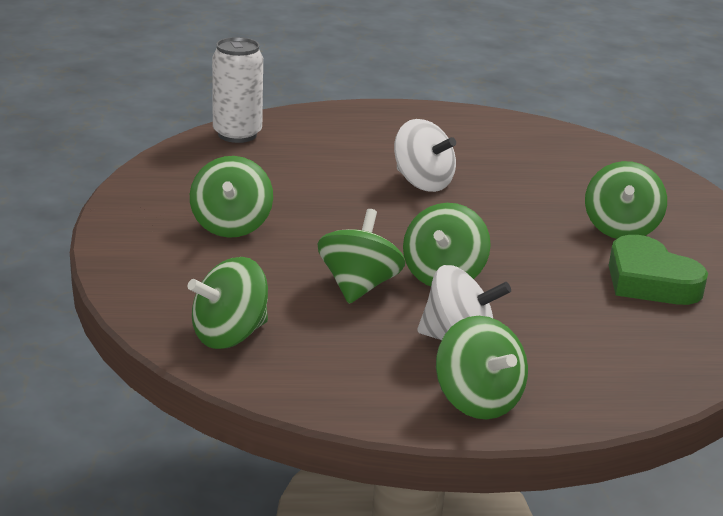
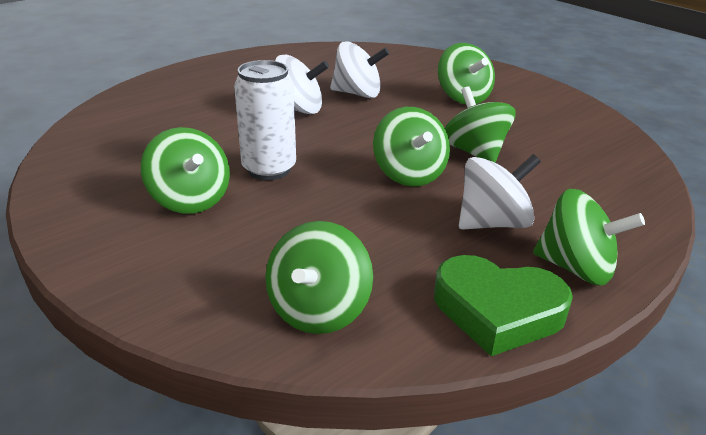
camera: 35 degrees left, 5 degrees up
white can [212,37,263,143] -> white can moved to [234,60,296,180]
green spinning top [317,209,405,304] -> green spinning top moved to [445,86,516,163]
green heart [609,235,708,305] -> green heart moved to [434,255,573,356]
none -> white spinning top [330,41,389,98]

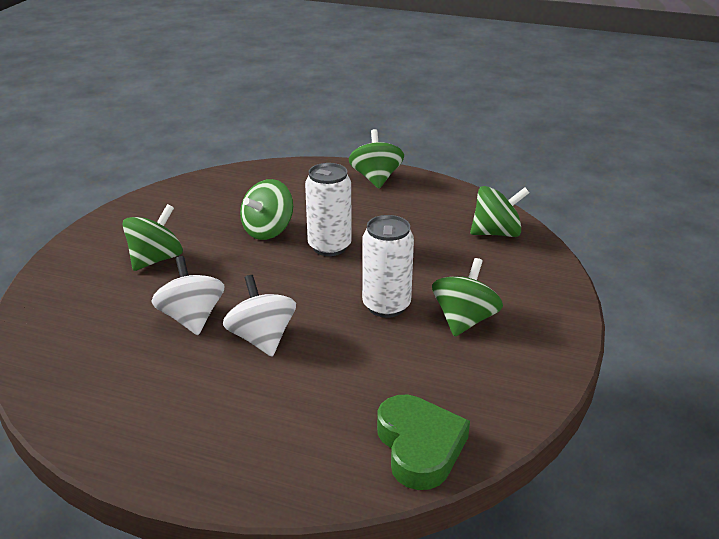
camera: 120 degrees left, 0 degrees up
green spinning top [373,107,450,186] -> white can [305,163,352,256]
green heart [434,255,573,356] -> green heart moved to [377,395,470,490]
white spinning top [459,154,541,230] -> none

